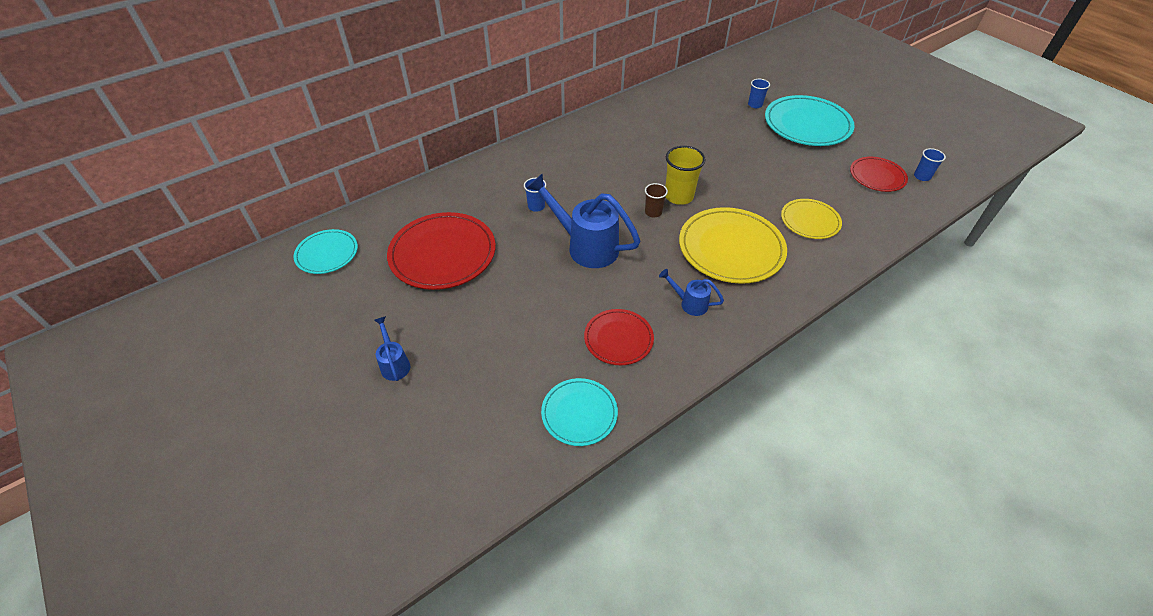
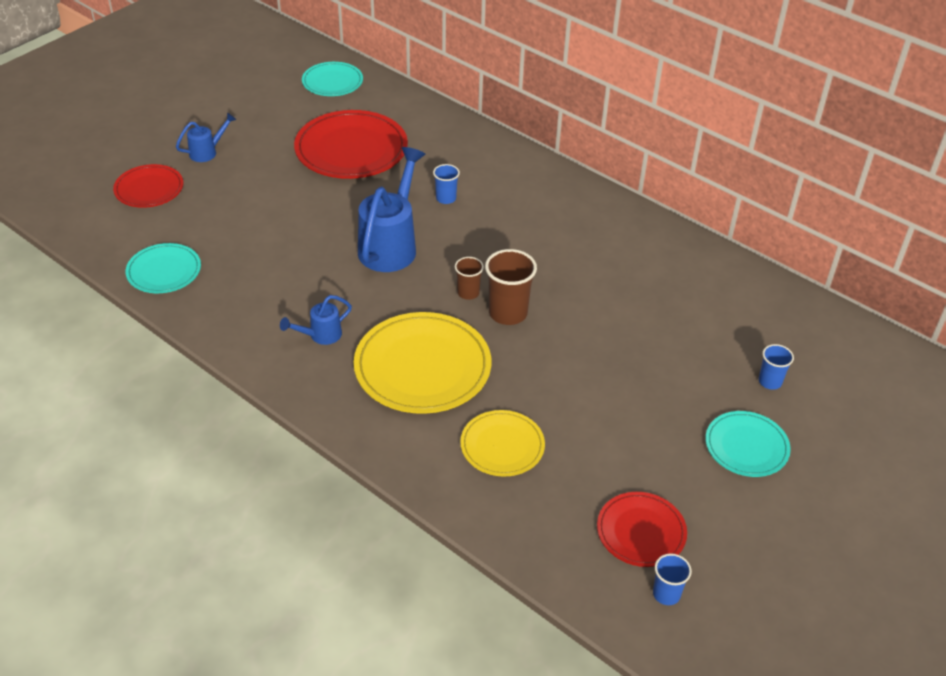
camera: 75 degrees right, 5 degrees down
red plate [584,309,654,365] -> red plate moved to [113,164,183,208]
blue watering can [659,269,724,316] -> blue watering can turned 135 degrees counterclockwise [280,295,352,345]
yellow cup [665,146,706,205] -> brown cup [485,249,537,325]
turquoise plate [765,95,855,146] -> turquoise plate [706,411,791,477], size x0.58

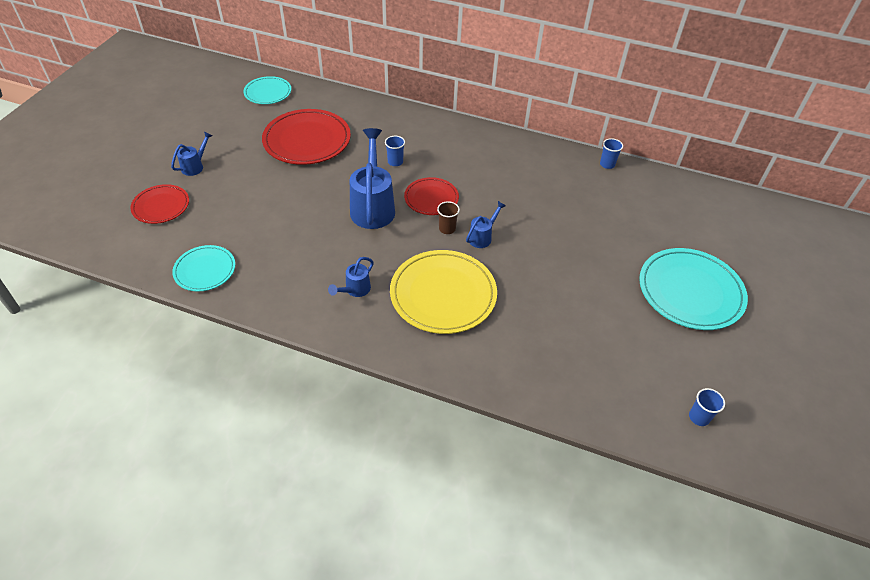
camera: 20 degrees left, 5 degrees up
yellow plate [460,410,545,477] -> none
brown cup [485,249,537,325] -> blue watering can [466,201,506,248]
red plate [597,492,687,567] -> red plate moved to [404,177,459,215]
turquoise plate [706,411,791,477] -> turquoise plate [639,248,748,330], size x1.73
blue cup [759,344,794,390] -> blue cup moved to [600,138,623,169]

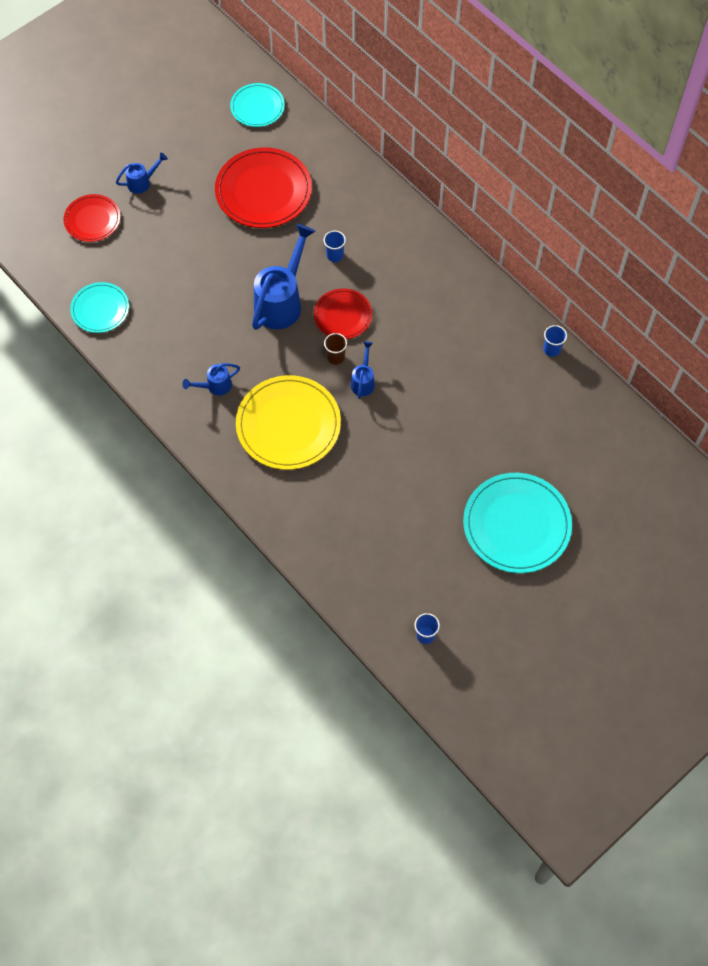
camera: 30 degrees right, 15 degrees up
blue watering can [466,201,506,248] -> blue watering can turned 60 degrees counterclockwise [351,341,375,399]

